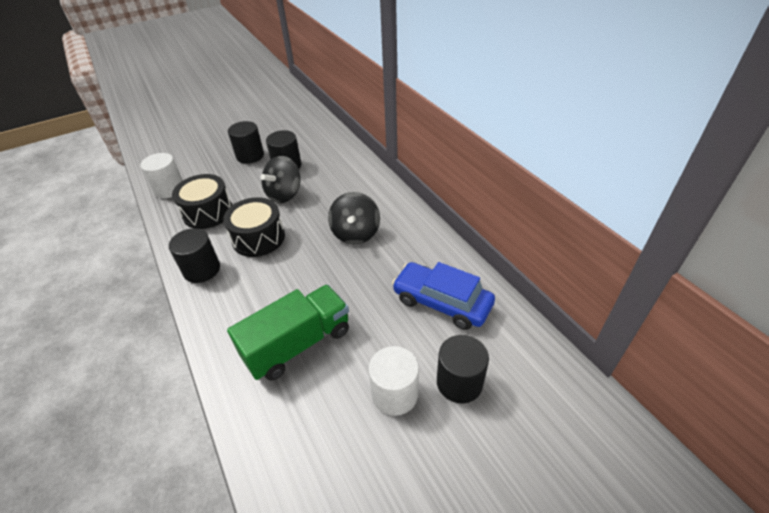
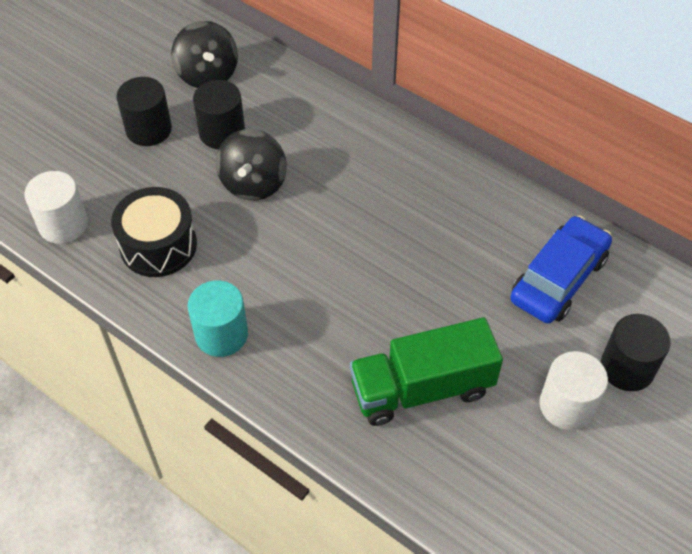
camera: 25 degrees left, 10 degrees up
black cylinder [169,228,220,283] -> turquoise cylinder [188,280,248,357]
black drum [223,197,285,257] -> none
green truck [227,284,349,381] -> green truck turned 135 degrees counterclockwise [350,317,503,426]
black spinning top [328,192,380,244] -> black spinning top moved to [171,21,238,88]
blue car [392,262,495,330] -> blue car turned 120 degrees clockwise [510,215,612,323]

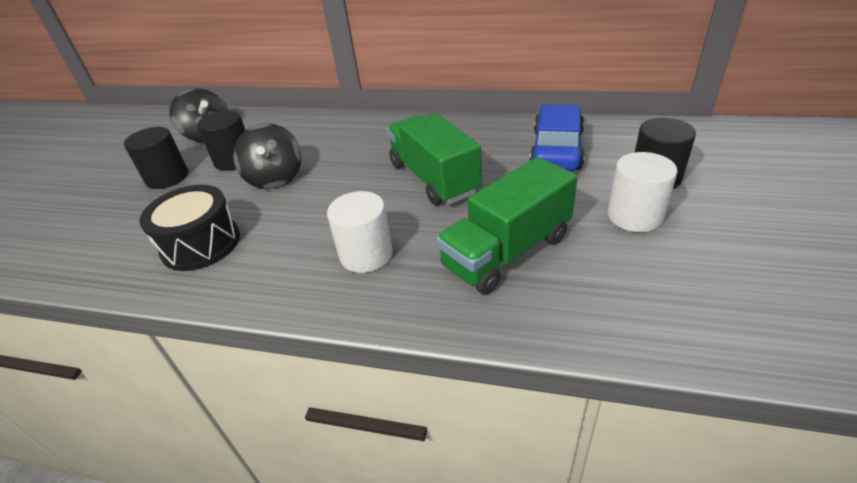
camera: 20 degrees left, 15 degrees down
white cylinder [24,171,88,244] -> white cylinder moved to [327,191,393,273]
turquoise cylinder [188,280,248,357] -> none
none -> green truck [387,113,482,205]

